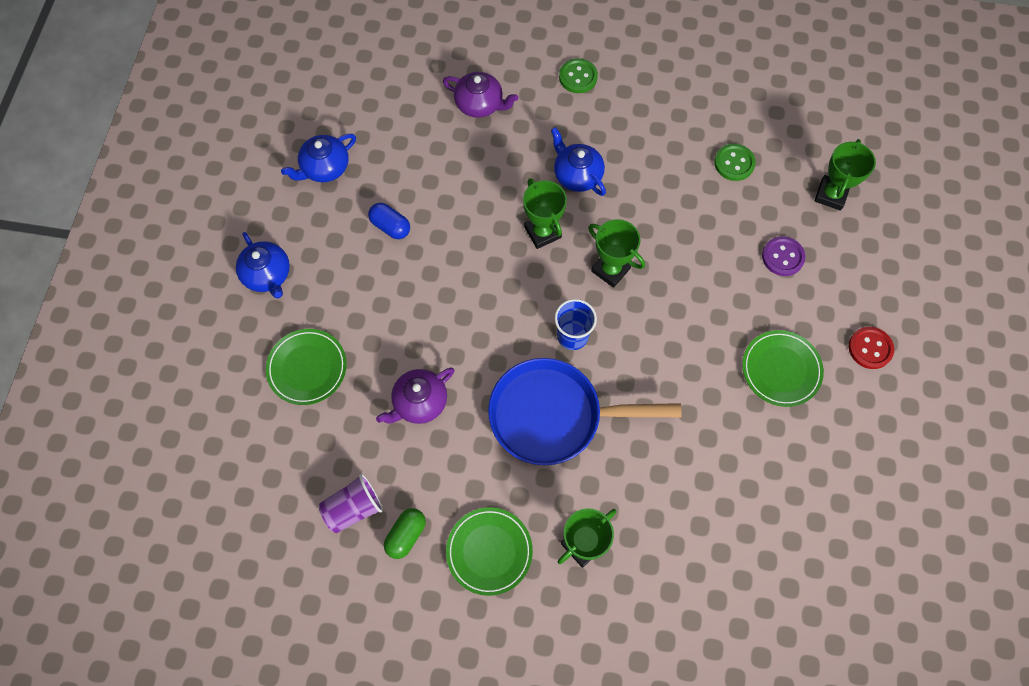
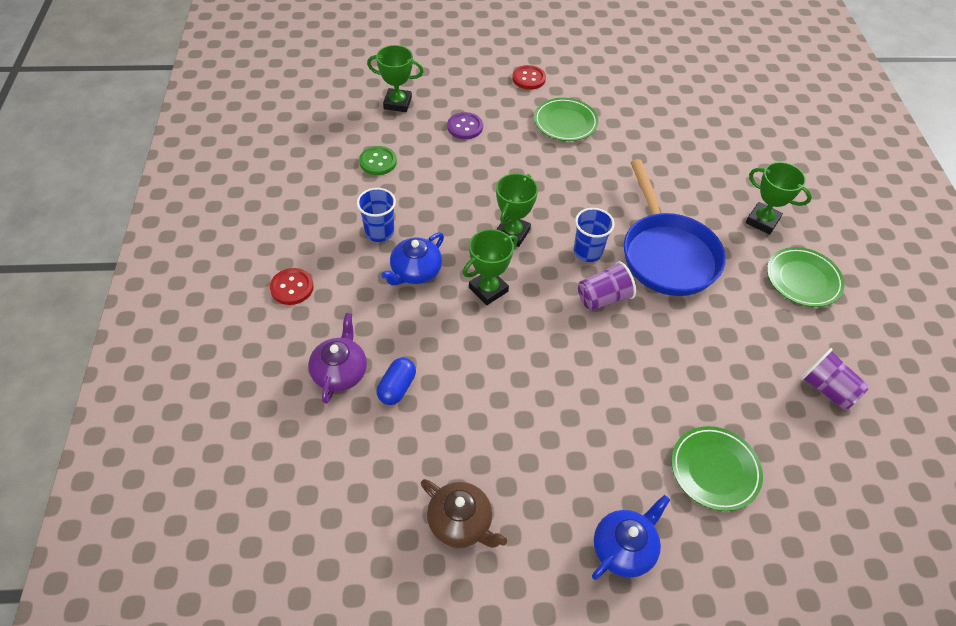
camera: 105 degrees left, 15 degrees down
blue teapot [281,134,356,182] -> brown teapot [421,479,507,548]
blue capsule [368,203,410,239] -> blue capsule moved to [377,358,416,405]
purple teapot [376,367,455,424] -> none
green capsule [384,508,426,559] -> none
green button [559,58,598,93] -> red button [270,268,314,305]
none -> blue cup [357,188,396,242]
none -> purple cup [578,261,636,311]

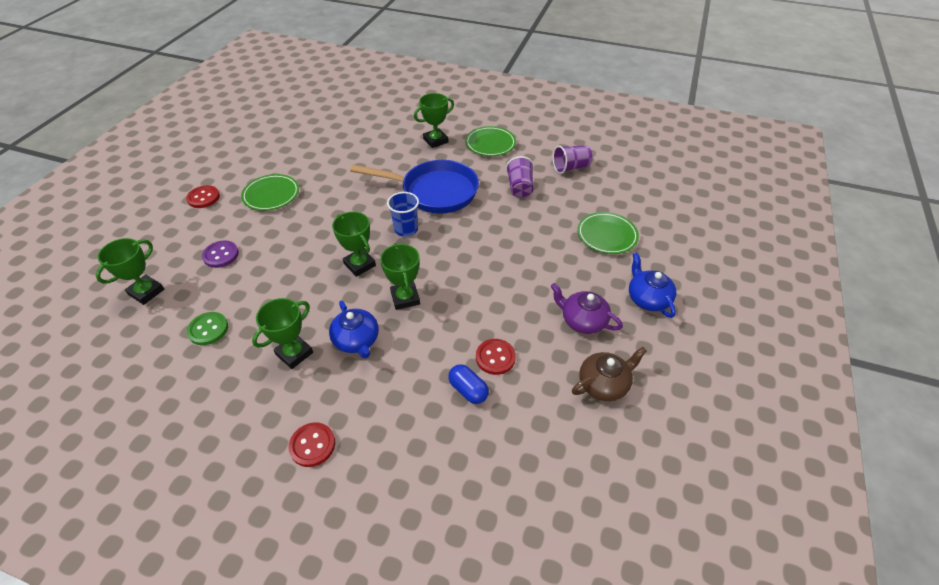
camera: 65 degrees left, 5 degrees down
purple teapot [308,313,367,404] -> purple teapot moved to [551,283,623,334]
blue cup [357,188,396,242] -> green trophy [252,298,313,369]
purple cup [578,261,636,311] -> purple cup moved to [506,156,534,198]
none -> red button [476,339,516,375]

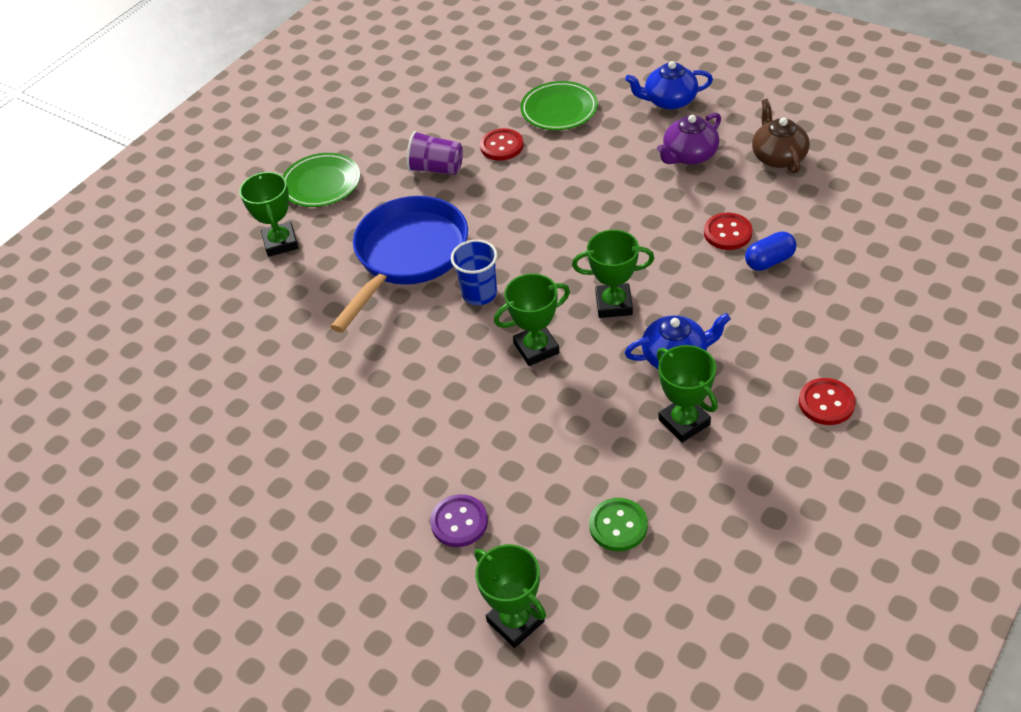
camera: 70 degrees left, 0 degrees up
red button [186,185,220,208] -> red button moved to [480,128,523,161]
green plate [241,174,299,211] -> none
purple cup [553,145,593,174] -> none

